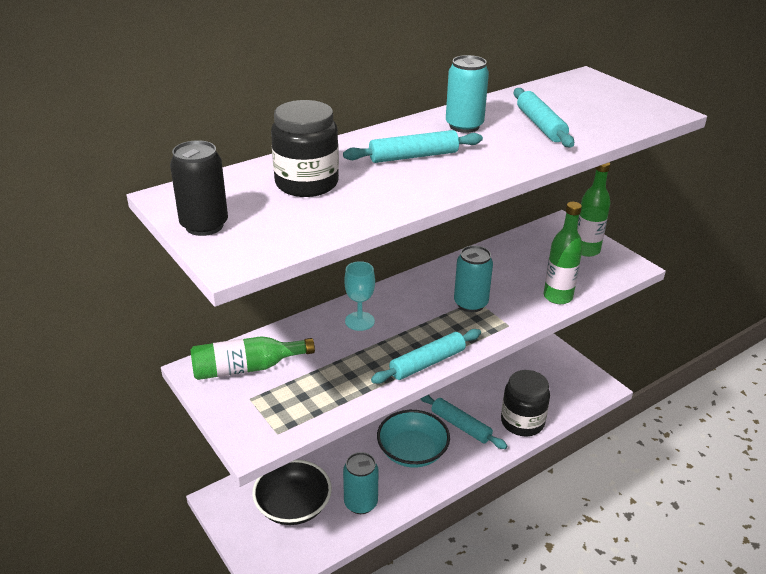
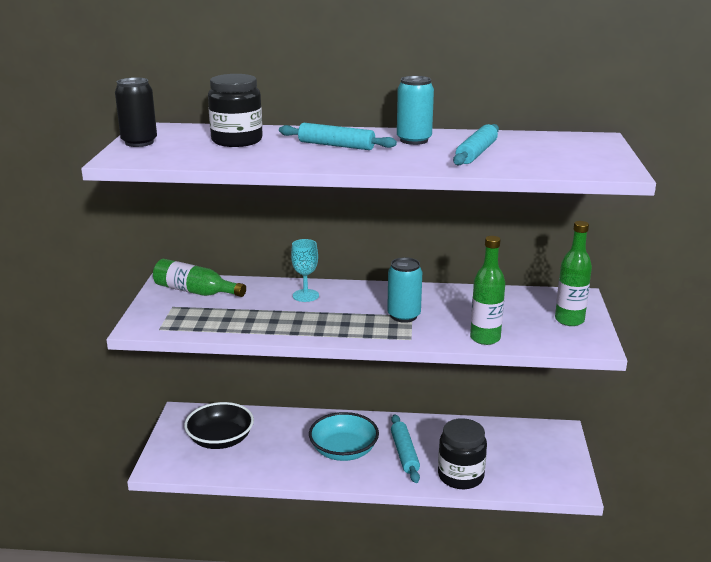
camera: 40 degrees right, 10 degrees down
turquoise can [343,452,379,514] -> none
turquoise rolling pin [371,329,481,384] -> none

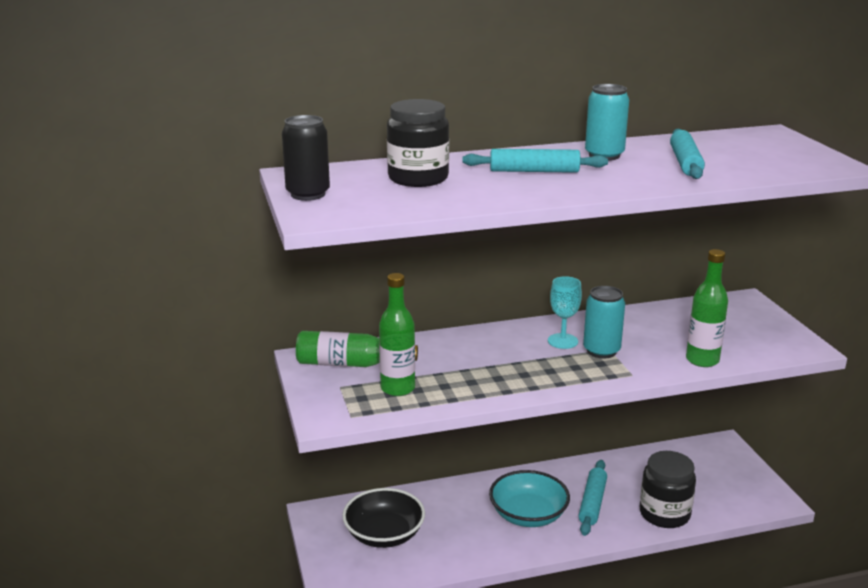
camera: 20 degrees left, 0 degrees up
turquoise goblet [291,239,319,302] -> turquoise goblet moved to [548,276,582,349]
turquoise rolling pin [391,414,420,483] -> turquoise rolling pin turned 45 degrees clockwise [578,460,607,536]
green bottle [555,221,592,326] -> green bottle moved to [379,273,415,396]

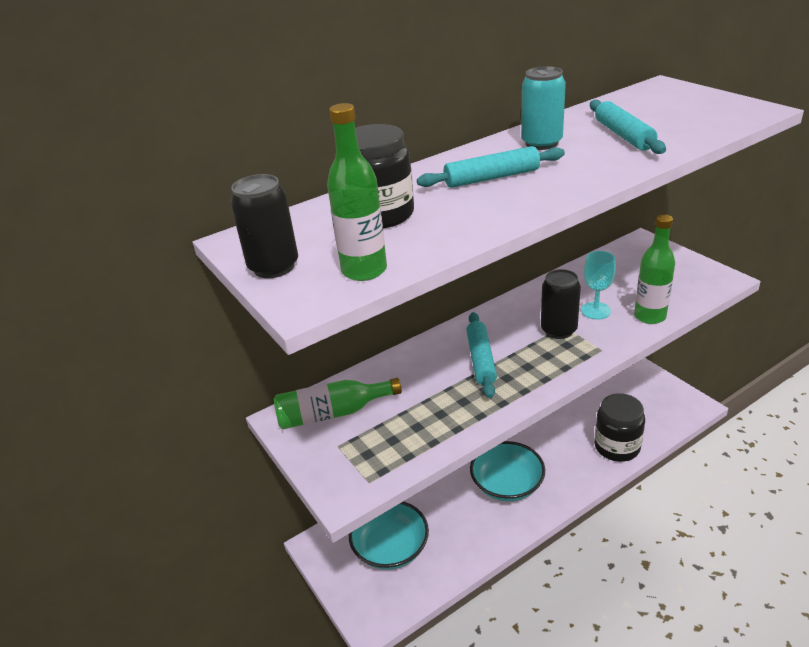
camera: 15 degrees left, 10 degrees up
black bowl [342,488,425,548] -> turquoise bowl [349,501,429,570]
green bottle [379,273,415,396] -> green bottle moved to [327,103,387,281]
turquoise goblet [548,276,582,349] -> turquoise goblet moved to [581,251,616,319]
turquoise rolling pin [578,460,607,536] -> turquoise rolling pin moved to [466,312,497,398]
turquoise can [583,286,625,359] -> black can [541,269,581,339]

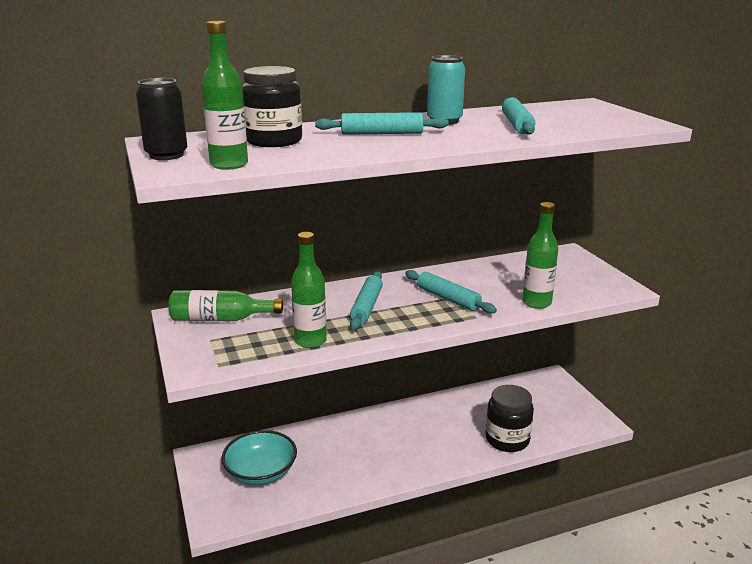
camera: 10 degrees right, 10 degrees down
turquoise bowl [470,441,545,501] -> none
black can [541,269,581,339] -> turquoise rolling pin [405,270,497,314]
turquoise goblet [581,251,616,319] -> none
none -> green bottle [291,232,327,348]

